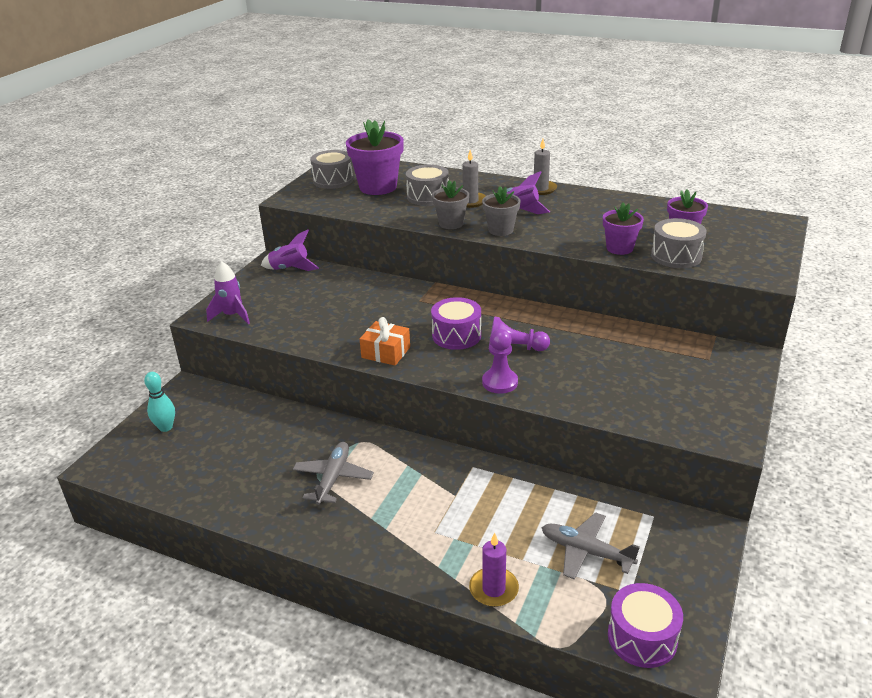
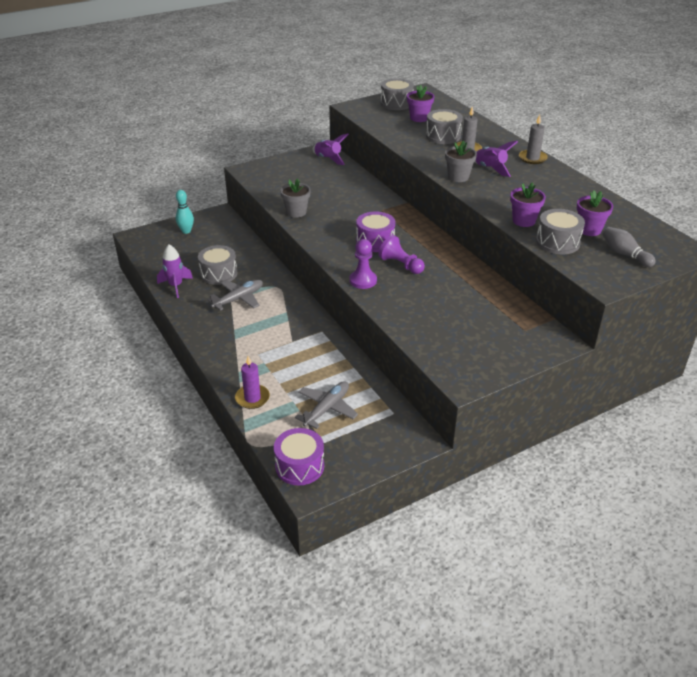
camera: 35 degrees right, 5 degrees up
purple rocket [206,261,250,324] -> purple rocket moved to [157,244,193,298]
purple flower pot [346,119,404,195] -> purple flower pot [407,85,435,122], size x0.60
orange gift [360,317,410,366] -> none
grey flower pot [432,180,469,229] -> grey flower pot moved to [280,178,311,218]
grey plane [542,512,640,579] -> grey plane turned 60 degrees clockwise [295,381,358,429]
none -> grey drum [198,245,237,285]
none -> grey bowling pin [603,227,656,267]

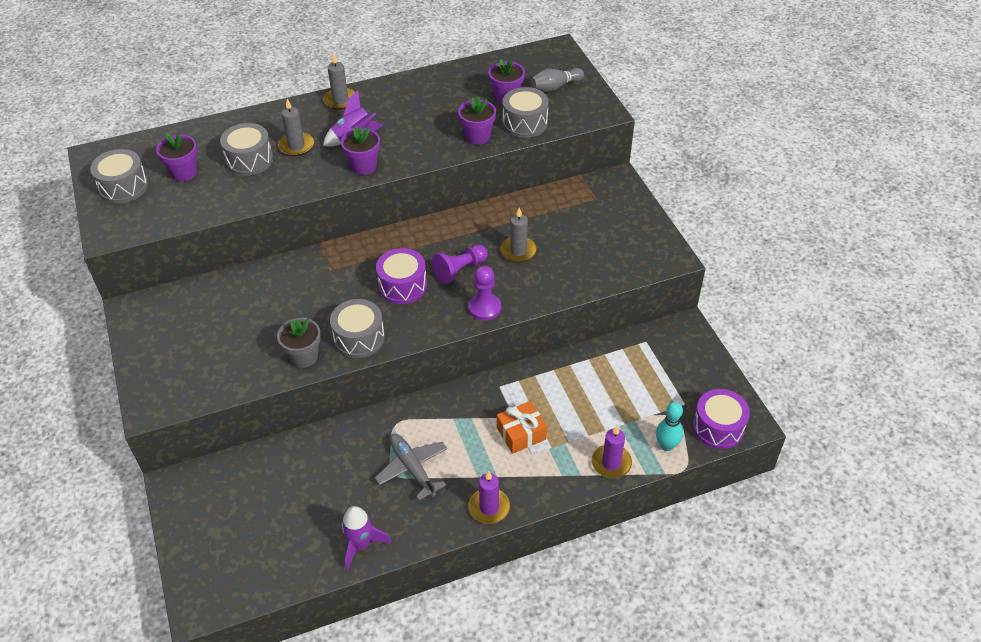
camera: 80 degrees left, 10 degrees up
turquoise bowling pin [176,190,194,234] -> turquoise bowling pin moved to [656,402,683,451]
grey drum [198,245,237,285] -> grey drum moved to [330,299,385,358]
grey plane [295,381,358,429] -> none
purple rocket [313,133,349,165] -> none
grey flower pot [445,141,477,182] -> purple flower pot [341,126,380,175]
none -> purple candle [469,471,510,524]
none -> orange gift [497,401,547,454]
none -> grey candle [500,208,537,262]

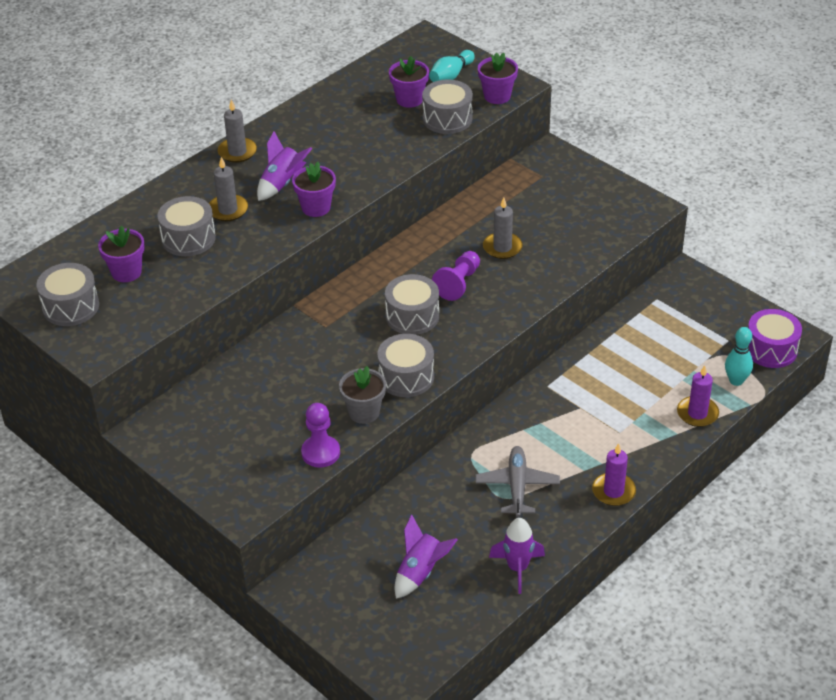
camera: 25 degrees left, 5 degrees down
grey plane [375,434,447,500] -> grey plane turned 60 degrees clockwise [475,446,560,517]
purple drum [376,248,427,304] -> grey drum [385,274,439,335]
purple flower pot [458,97,496,145] -> purple flower pot moved to [478,52,518,104]
purple pawn [468,265,501,321] -> purple pawn moved to [301,403,340,468]
orange gift [497,401,547,454] -> none
grey bowling pin [530,68,584,92] -> turquoise bowling pin [429,50,475,82]
none -> purple rocket [395,514,458,599]

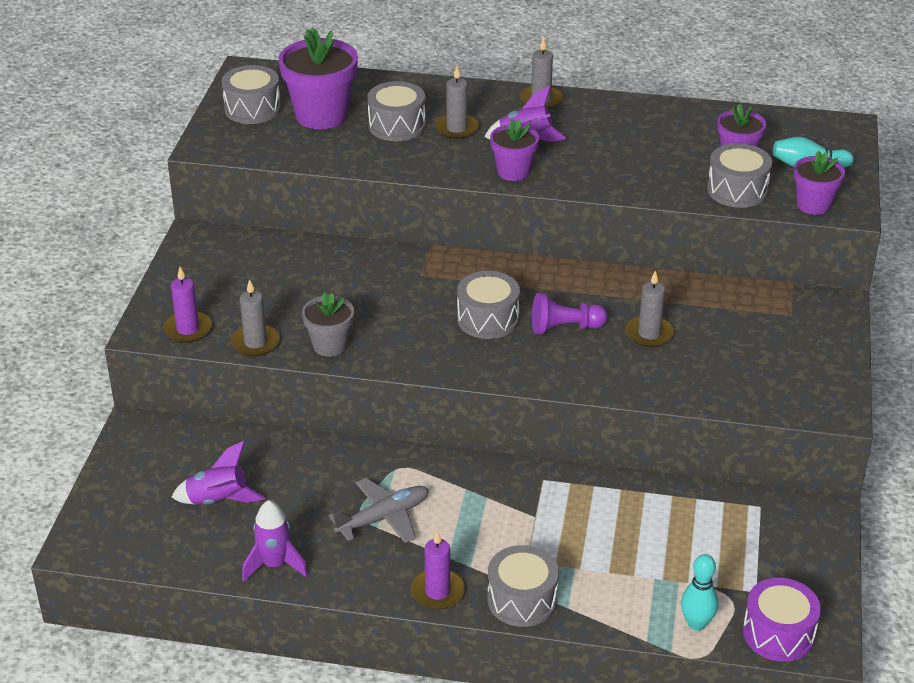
camera: 55 degrees right, 5 degrees down
purple flower pot [98,226,145,282] -> purple flower pot [278,27,358,129], size x1.68
purple pawn [301,403,340,468] -> grey candle [231,279,280,356]
grey drum [377,334,434,397] -> grey drum moved to [487,545,559,627]
purple candle [677,365,719,427] -> purple candle moved to [163,267,212,343]

